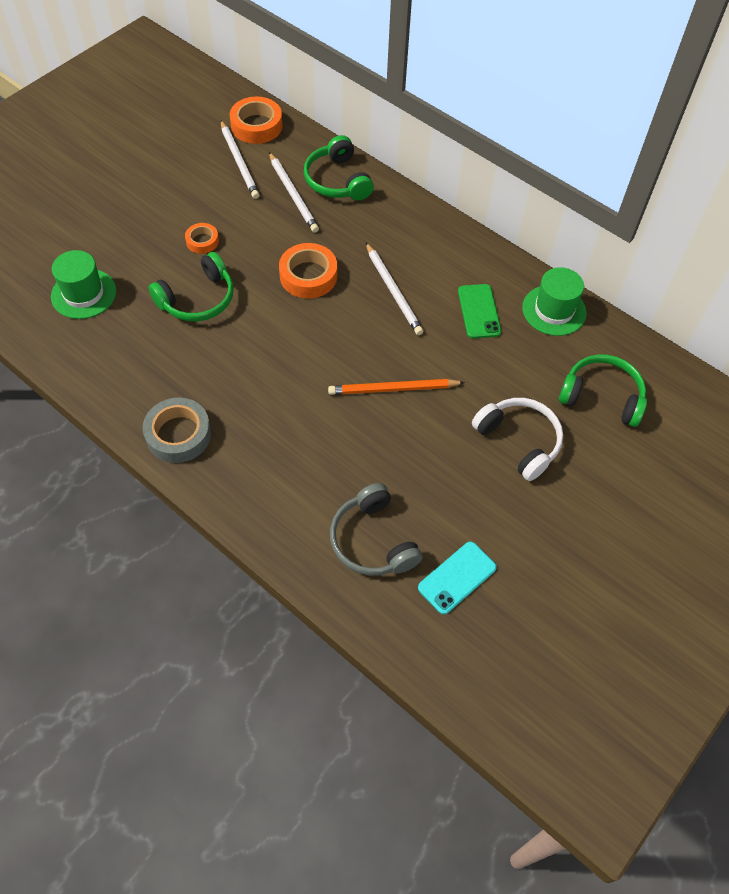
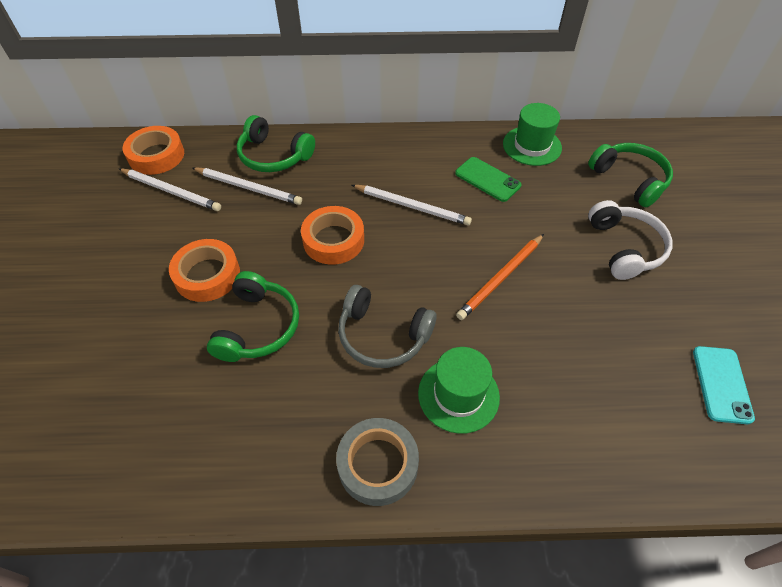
camera: 40 degrees left, 5 degrees down
green hat [51,250,116,319] -> green hat moved to [418,347,500,434]
orange tape [185,223,219,254] -> orange tape [169,239,240,302], size x1.73
grey headphones [330,483,423,576] -> grey headphones moved to [338,285,437,368]
white headphones [472,398,563,481] -> white headphones turned 75 degrees clockwise [588,200,673,280]
green headphones [559,355,647,427] -> green headphones turned 75 degrees clockwise [588,143,673,207]

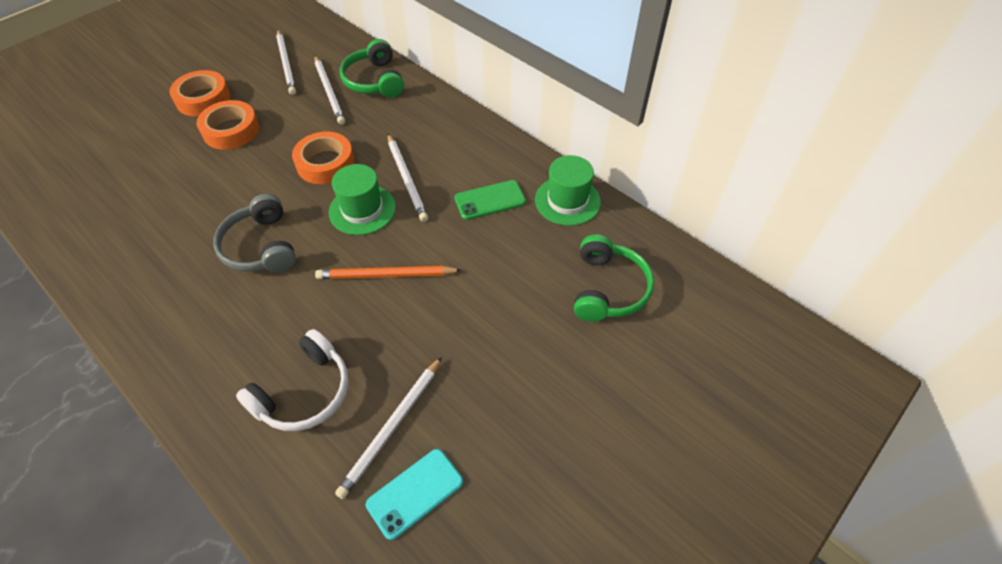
camera: 45 degrees right, 0 degrees up
orange tape [123,126,184,175] -> orange tape moved to [169,70,230,116]
green headphones [207,271,299,362] -> none
grey tape [336,418,419,506] -> none
green hat [418,347,500,434] -> green hat moved to [329,164,396,235]
green phone [455,157,521,202] -> green phone turned 75 degrees clockwise [455,180,526,220]
white headphones [588,200,673,280] -> white headphones moved to [236,329,348,431]
none -> white pencil [335,357,442,499]

